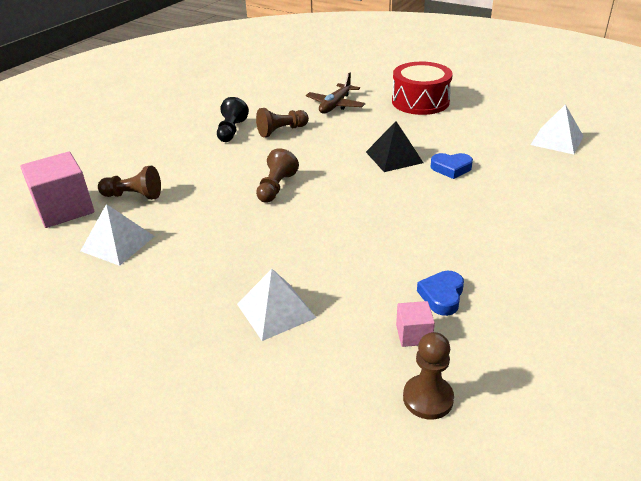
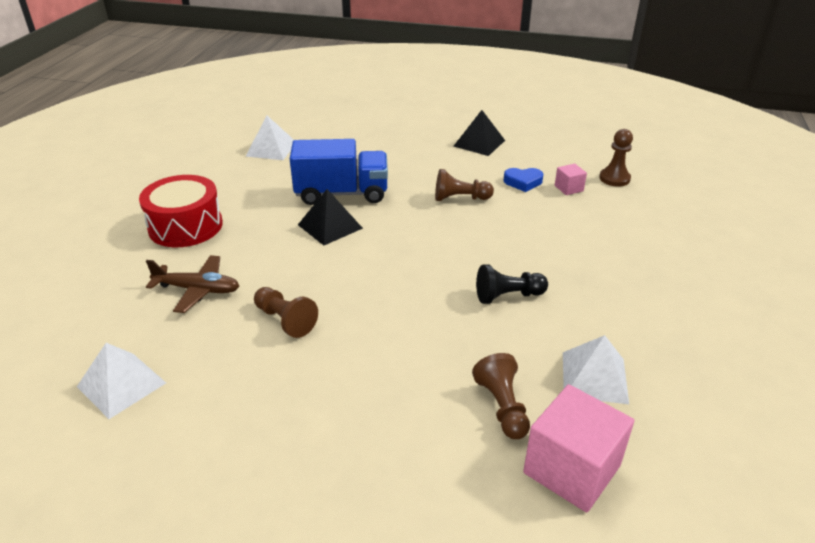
camera: 110 degrees left, 0 degrees up
black pawn [217,97,249,142] -> black pawn moved to [476,265,548,304]
white pyramid [237,269,317,341] -> white pyramid moved to [77,343,166,419]
brown pawn [256,148,299,203] -> brown pawn moved to [435,169,494,201]
blue heart [431,153,473,179] -> blue truck [290,139,388,205]
none -> black pyramid [454,110,505,156]

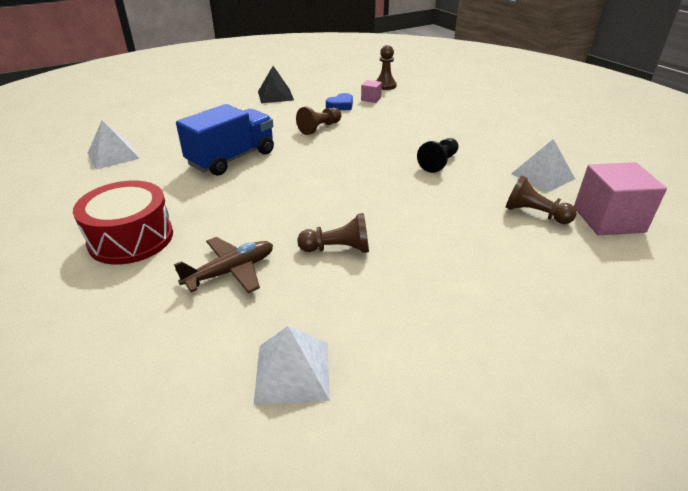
camera: 45 degrees left, 0 degrees up
black pyramid [298,189,363,245] -> none

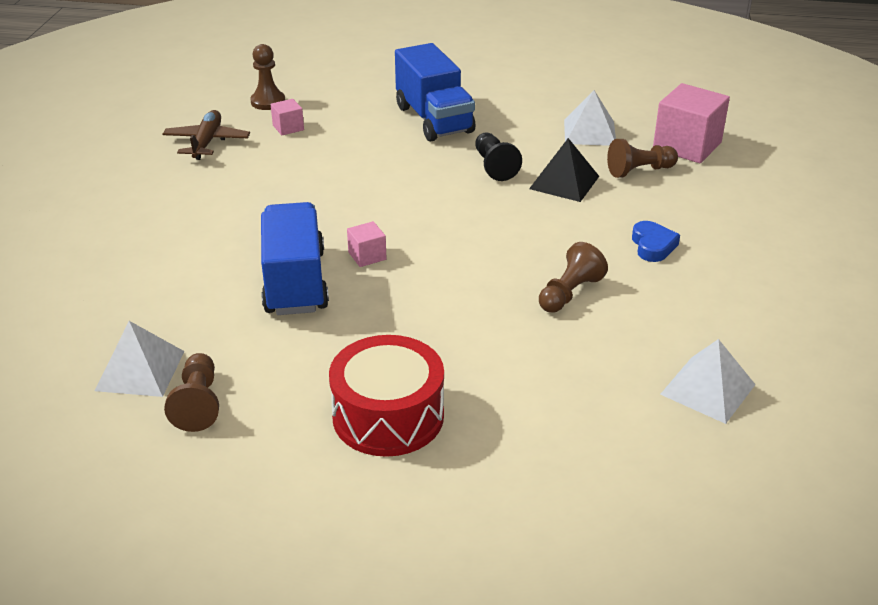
camera: 50 degrees left, 0 degrees up
brown plane [174,237,273,293] -> brown plane moved to [163,110,250,160]
black pyramid [258,66,294,103] -> black pyramid moved to [529,138,599,202]
brown pawn [296,107,341,135] -> brown pawn moved to [164,353,219,432]
blue heart [326,93,353,110] -> blue heart moved to [632,221,680,262]
none -> pink cube [347,221,387,267]
none -> blue truck [395,43,475,141]

